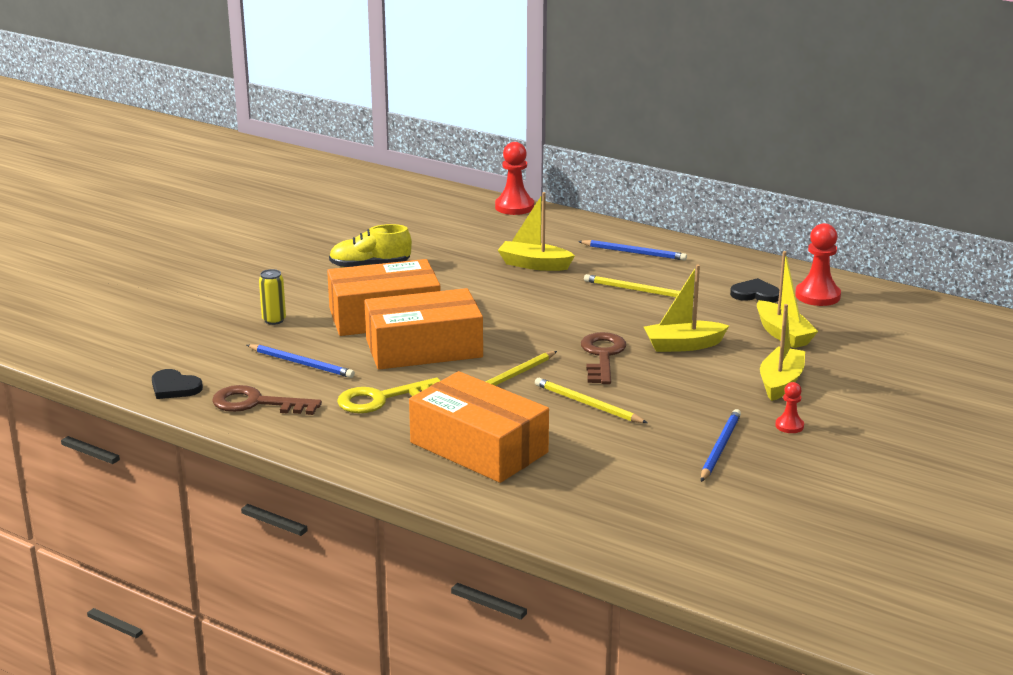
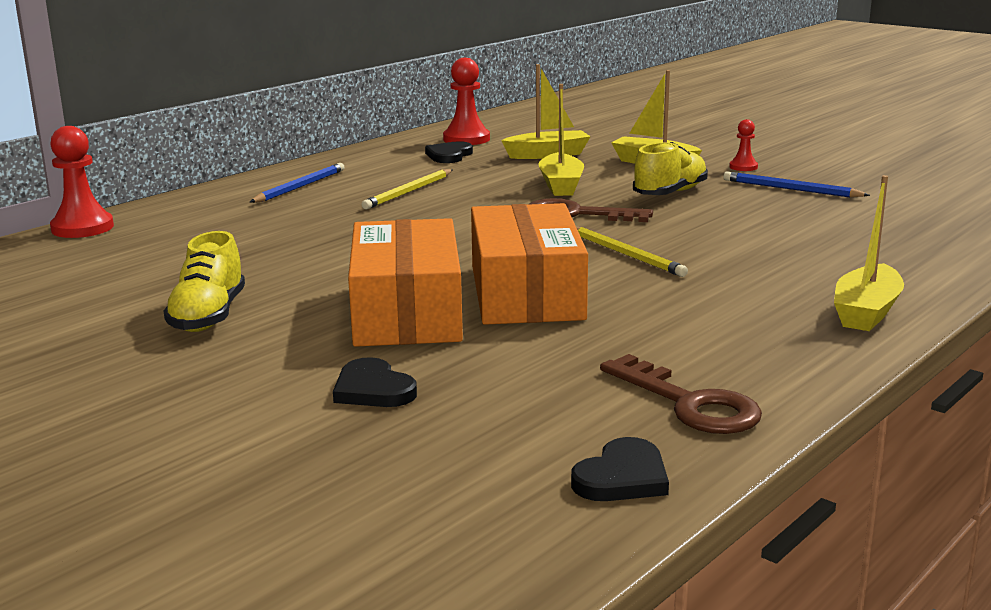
camera: 80 degrees left, 5 degrees down
brown key [212,385,322,415] -> brown key turned 60 degrees counterclockwise [600,354,762,434]
blue pencil [247,344,355,378] -> none
yellow can [259,269,286,325] -> black heart [333,357,417,407]
yellow key [337,377,441,413] -> none
orange box [409,371,549,483] -> none
yellow boat [498,192,575,271] -> yellow boat moved to [834,175,904,331]
yellow pencil [535,378,647,423] -> none
none -> yellow shoe [633,142,708,195]

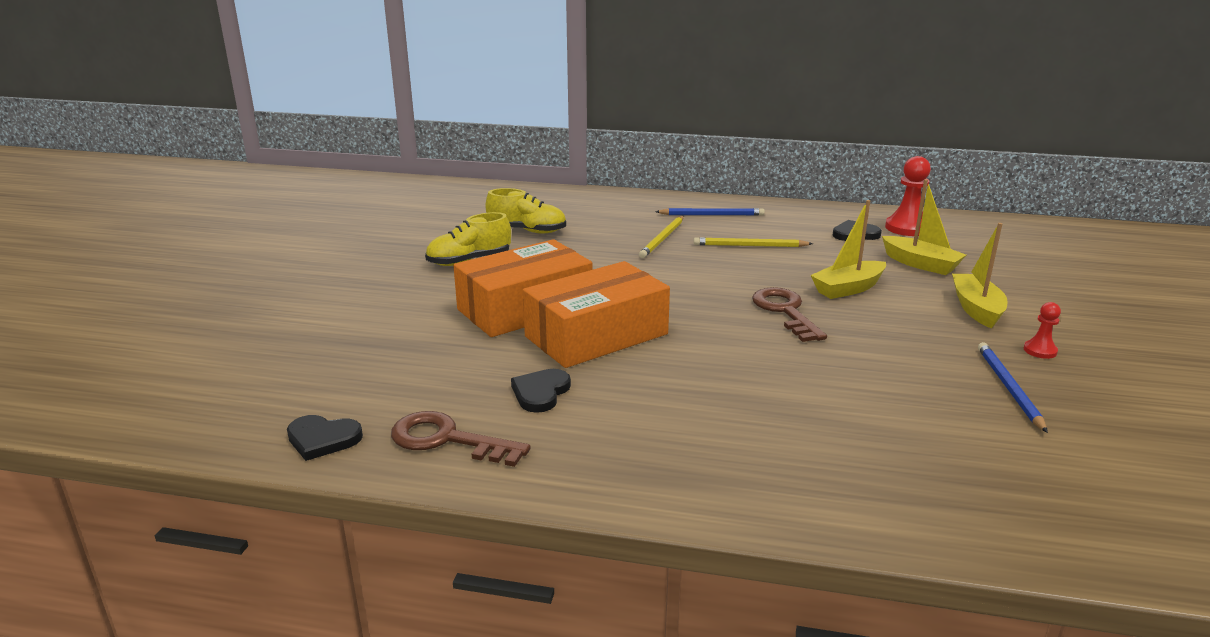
camera: 60 degrees right, 5 degrees up
red pawn [50,126,114,238] -> none
black heart [333,357,417,407] -> black heart moved to [511,369,571,413]
yellow pencil [576,227,688,277] -> yellow pencil moved to [639,216,684,258]
brown key [600,354,762,434] -> brown key turned 90 degrees clockwise [391,411,531,467]
yellow shoe [633,142,708,195] -> yellow shoe moved to [486,188,566,234]
yellow boat [834,175,904,331] -> none

